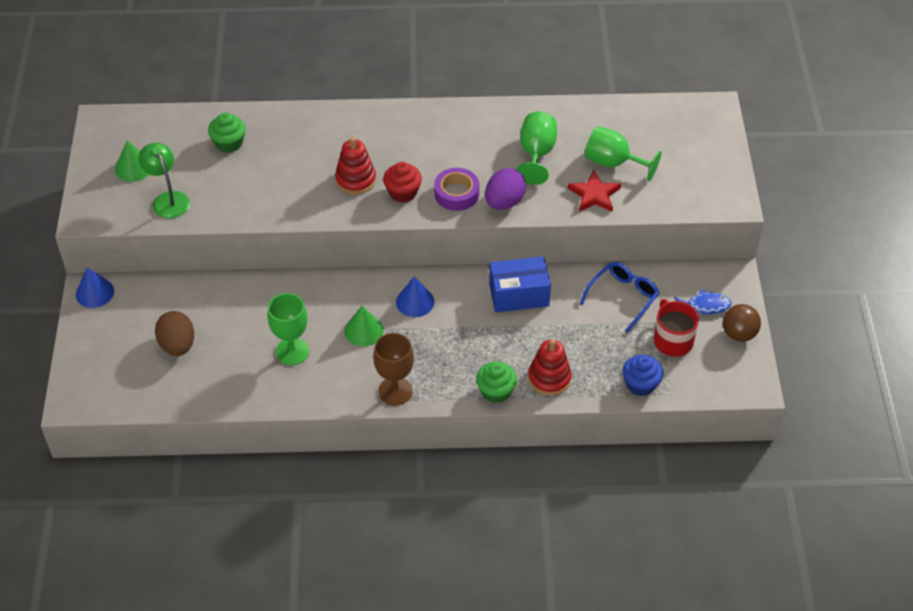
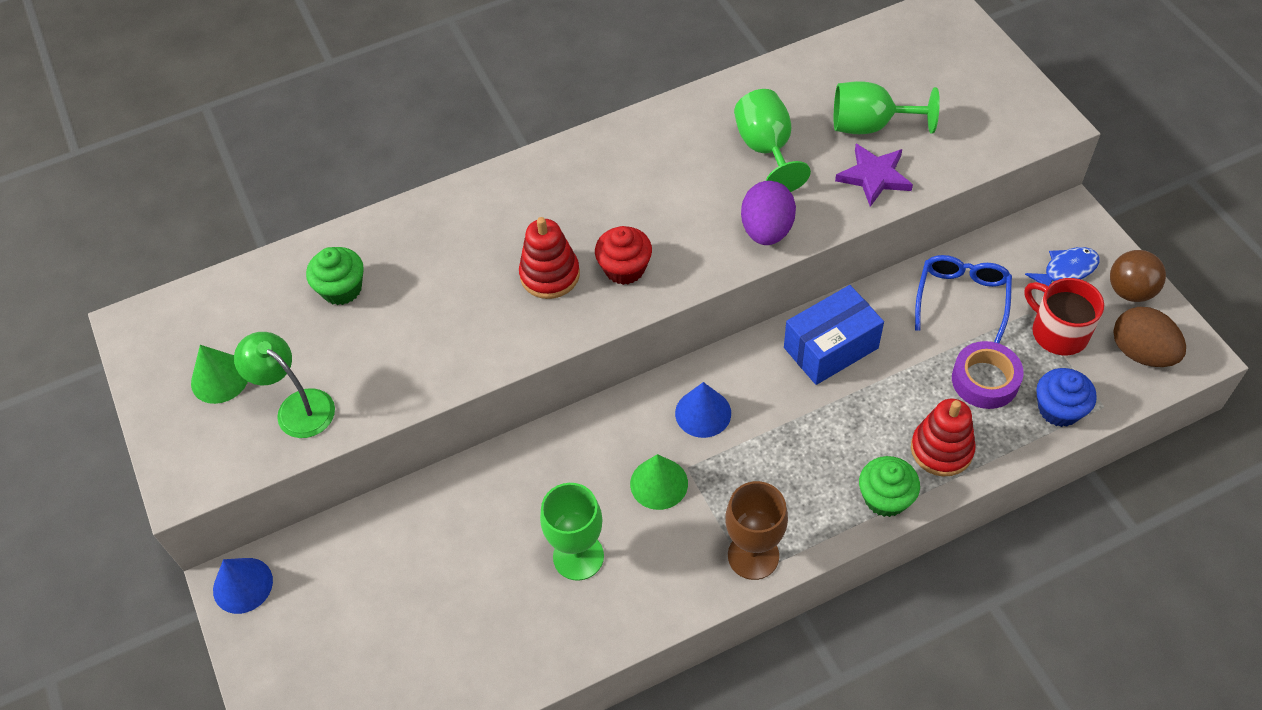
camera: 20 degrees left, 5 degrees up
brown egg [155,311,194,356] -> brown egg moved to [1114,307,1186,367]
purple tape [434,168,479,211] -> purple tape moved to [952,341,1024,409]
red star [568,170,621,212] -> purple star [835,144,913,207]

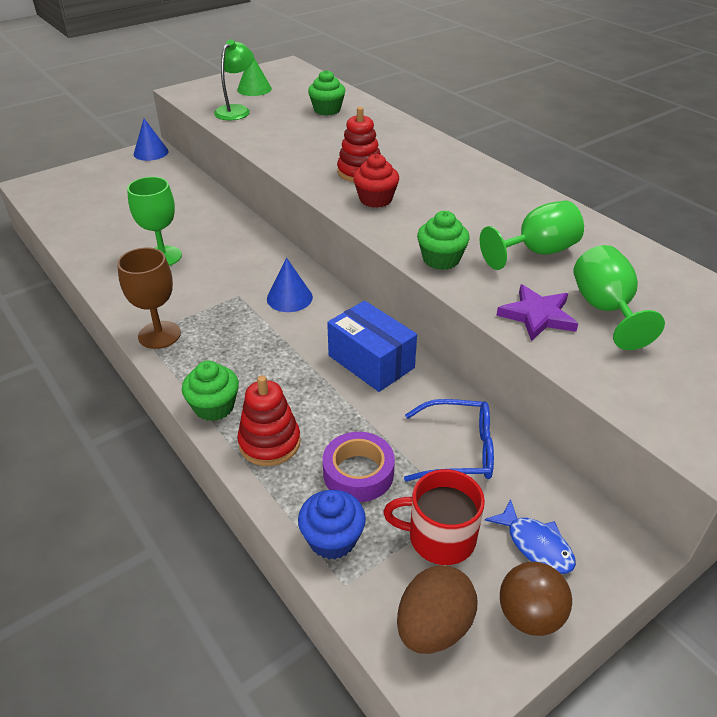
camera: 75 degrees right, 15 degrees down
green cone [630,454,688,510] -> none
purple egg [741,181,796,245] -> green cupcake [417,211,470,270]
red mug [1025,278,1104,355] -> red mug turned 120 degrees counterclockwise [383,469,485,565]

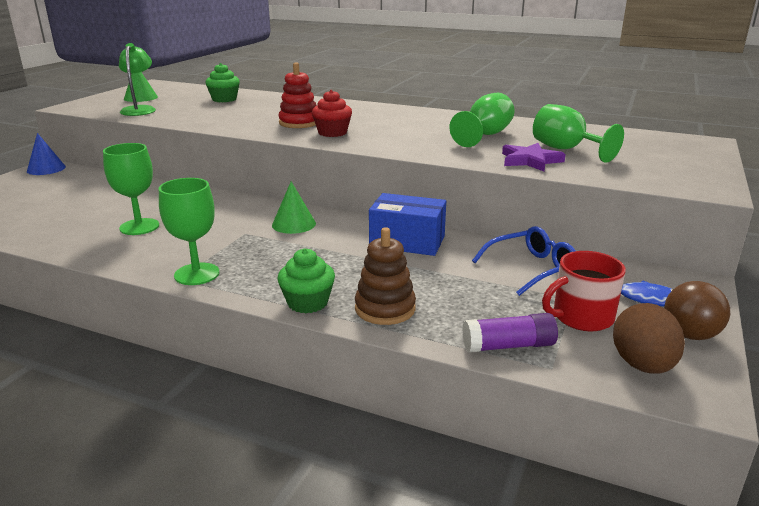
camera: 30 degrees left, 15 degrees down
brown goblet [117,247,181,349] -> green goblet [159,178,219,285]
red stacking toy [237,375,301,466] -> brown stacking toy [355,227,416,325]
blue cone [267,258,313,312] -> green cone [272,181,316,234]
blue cupcake [298,490,366,559] -> purple glue stick [462,313,558,353]
purple tape [323,432,395,502] -> none
green cupcake [417,211,470,270] -> none

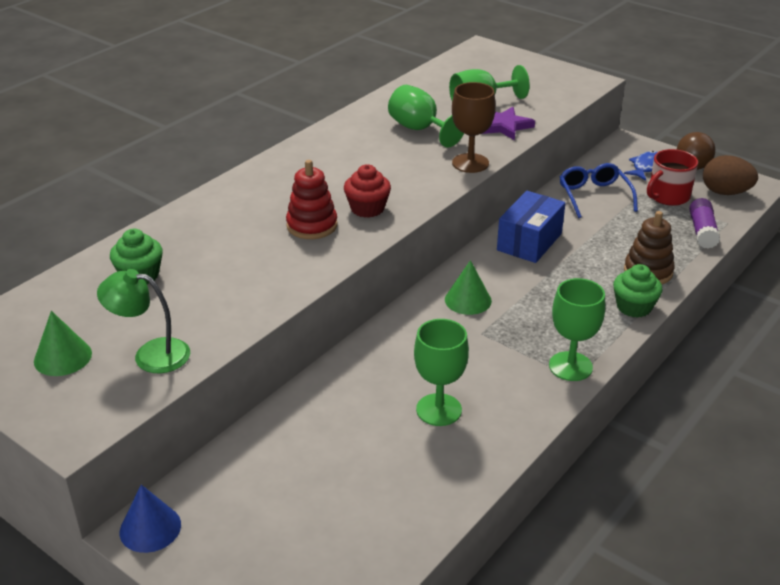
camera: 75 degrees left, 10 degrees up
red mug [542,251,626,332] -> red mug turned 60 degrees clockwise [647,149,698,206]
none -> brown goblet [452,82,496,173]

